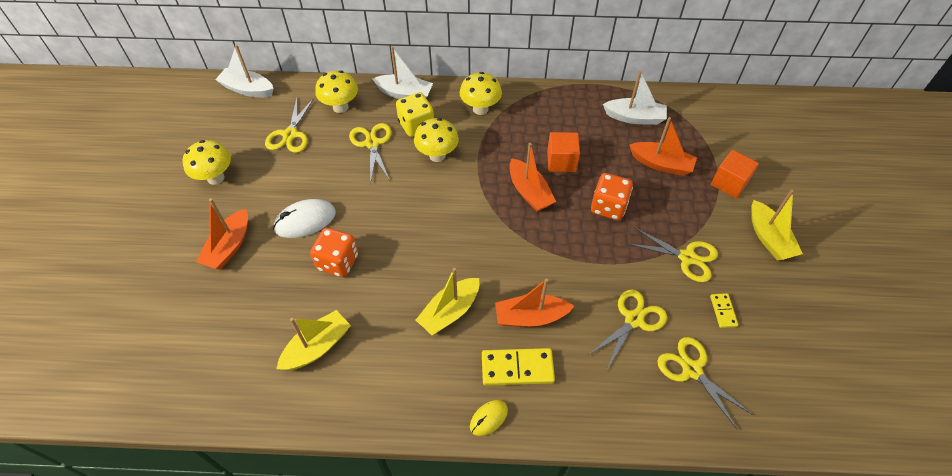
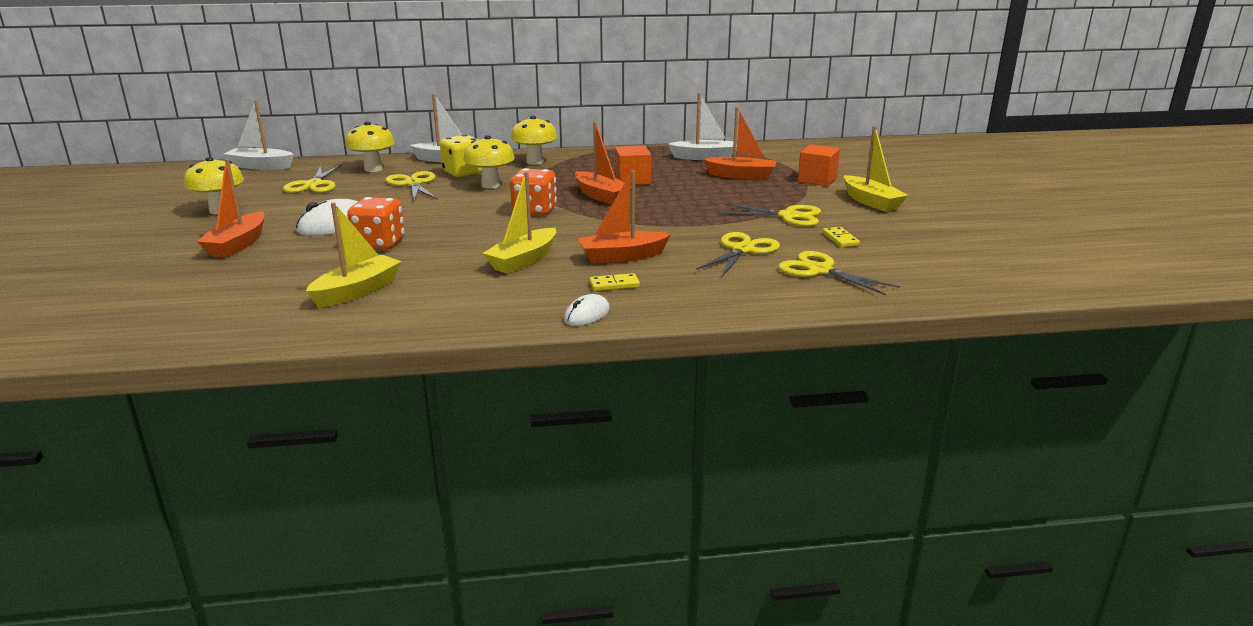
camera: 10 degrees left, 30 degrees down
yellow mouse [470,400,508,436] -> white mouse [564,294,610,326]
yellow domino [482,348,555,386] -> yellow domino [589,273,640,291], size x0.54
orange dice [591,173,633,220] -> orange dice moved to [510,168,557,216]

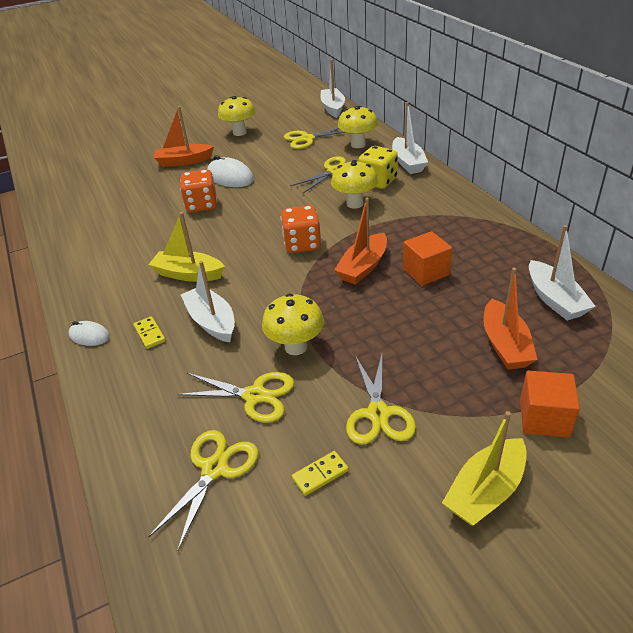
camera: 75 degrees right, 15 degrees up
yellow boat [306,202,402,308] -> none
yellow mushroom [511,116,557,165] -> yellow mushroom moved to [262,294,324,355]
orange boat [577,170,671,264] -> white boat [181,261,235,342]

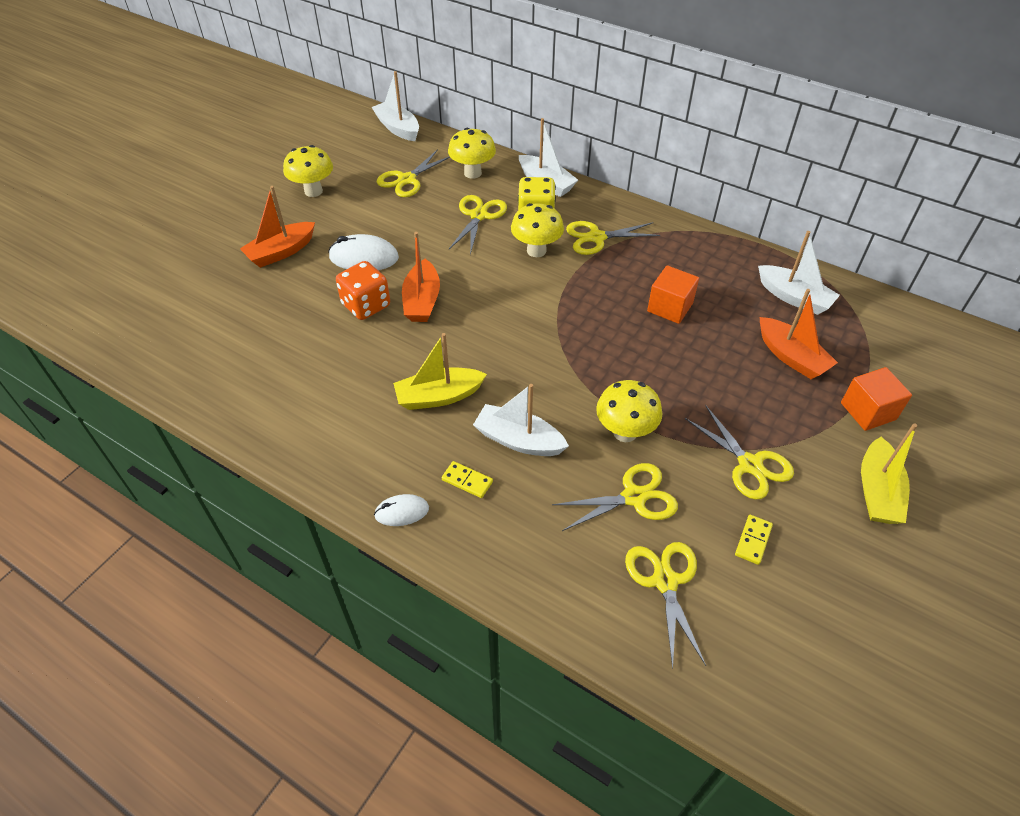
camera: 35 degrees left, 10 degrees up
orange dice [281,205,322,253] -> none
orange boat [334,198,387,285] -> orange boat moved to [402,232,440,322]
none -> yellow scissors [566,221,660,255]

